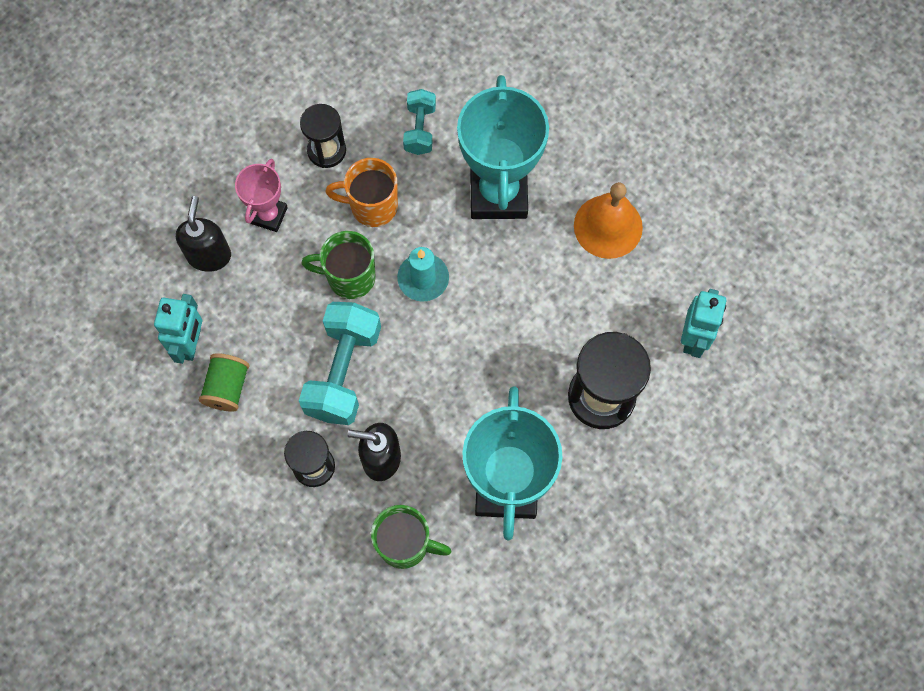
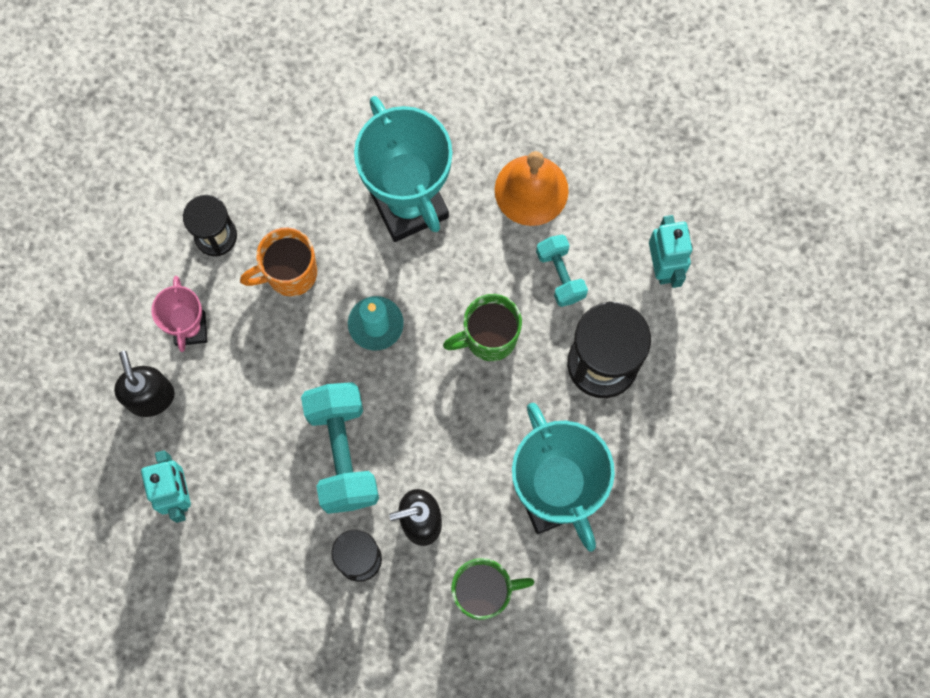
camera: 25 degrees left, 5 degrees up
green spool [199,353,249,412] -> none
green mug [301,231,375,299] -> green mug moved to [443,294,522,361]
turquoise dumbbell [403,89,436,155] -> turquoise dumbbell moved to [536,234,588,307]

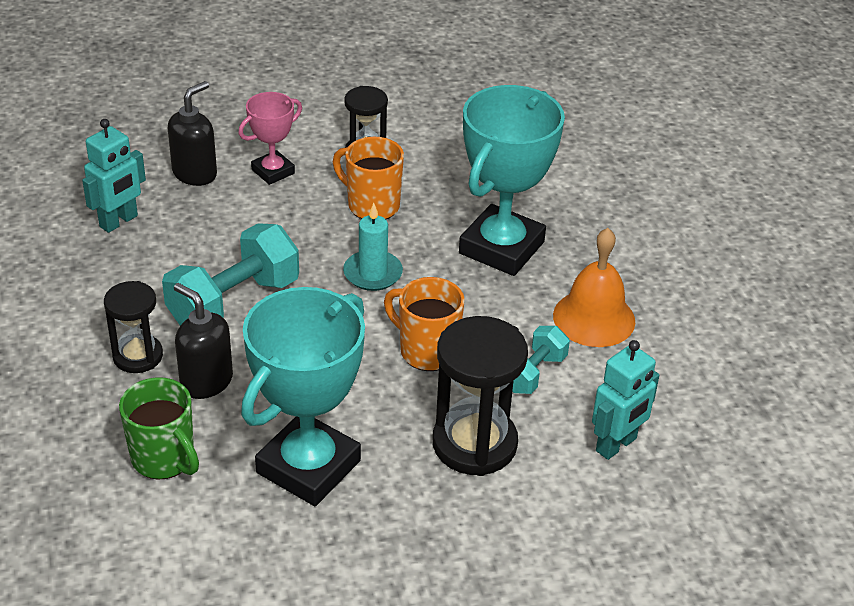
camera: 55 degrees right, 35 degrees down
green mug [443,294,522,361] -> orange mug [384,277,465,371]

